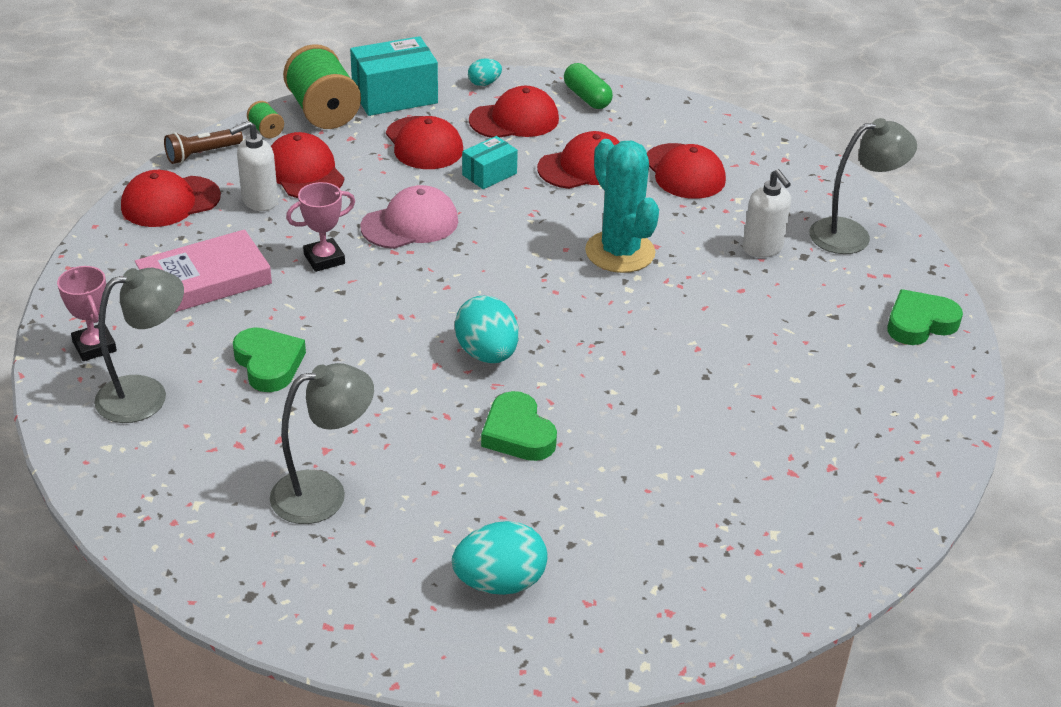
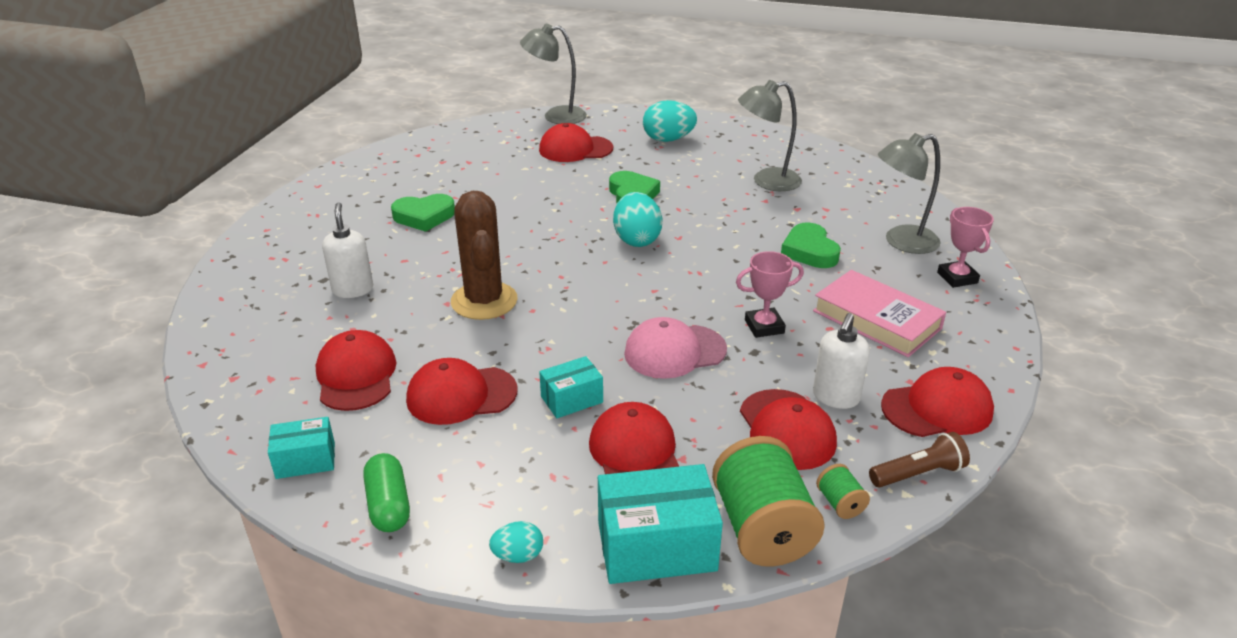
camera: 165 degrees left, 5 degrees down
pink book [135,229,272,313] -> pink book turned 60 degrees clockwise [813,270,946,357]
white soap dispenser [229,121,278,211] -> white soap dispenser turned 135 degrees clockwise [813,313,870,409]
red cap [469,86,559,138] -> red cap moved to [539,123,613,162]
turquoise cactus [585,139,659,273] -> brown cactus [451,191,518,320]
grey lamp [809,118,917,254] -> grey lamp moved to [520,24,587,124]
green heart [887,289,963,345] -> green heart moved to [391,194,455,232]
none -> turquoise box [268,417,335,479]

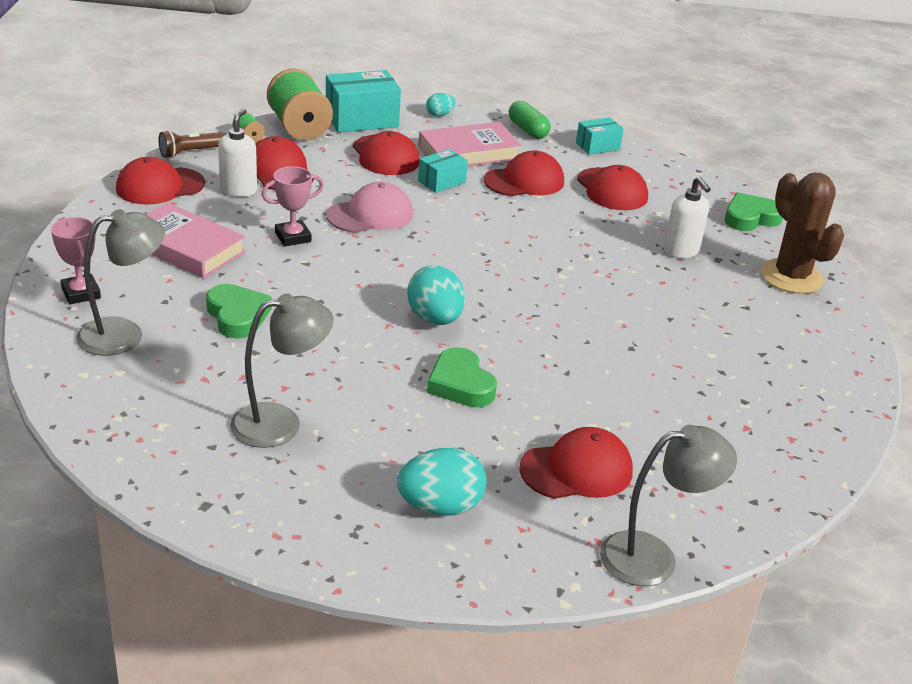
camera: 165 degrees right, 0 degrees up
green heart [391,194,455,232] -> green heart moved to [725,192,783,231]
brown cactus [451,191,518,320] -> brown cactus moved to [761,173,844,294]
none -> pink book [418,122,521,166]

